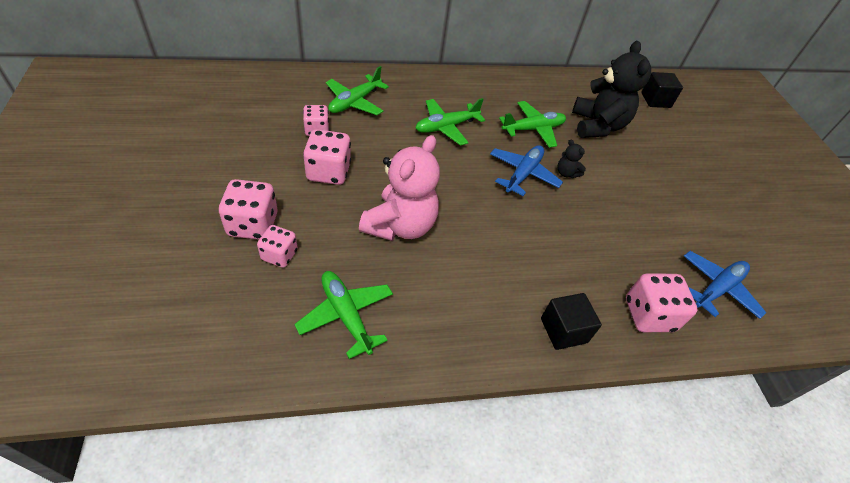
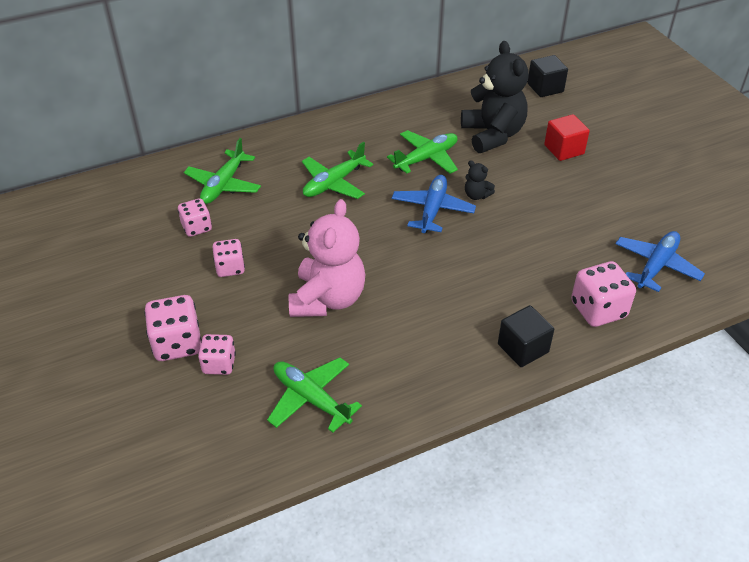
camera: 10 degrees left, 5 degrees down
pink dice [303,129,351,185] -> pink dice [213,239,245,277], size x0.64
none -> red cube [544,114,590,161]

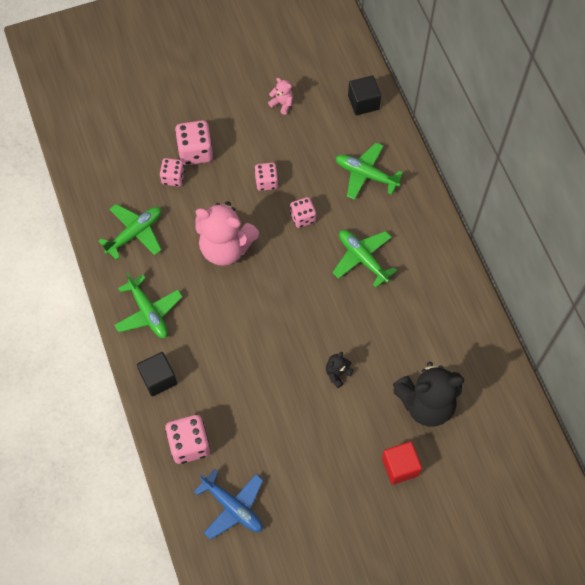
camera: 95 degrees right, 20 degrees up
pink dice [178,198,212,237] -> pink dice moved to [290,197,316,228]
green plane [387,130,458,174] -> green plane moved to [114,272,183,338]
blue plane [392,175,476,233] -> none
black cube [527,55,568,97] -> black cube moved to [348,76,381,115]
none -> pink teddy bear [268,78,293,115]

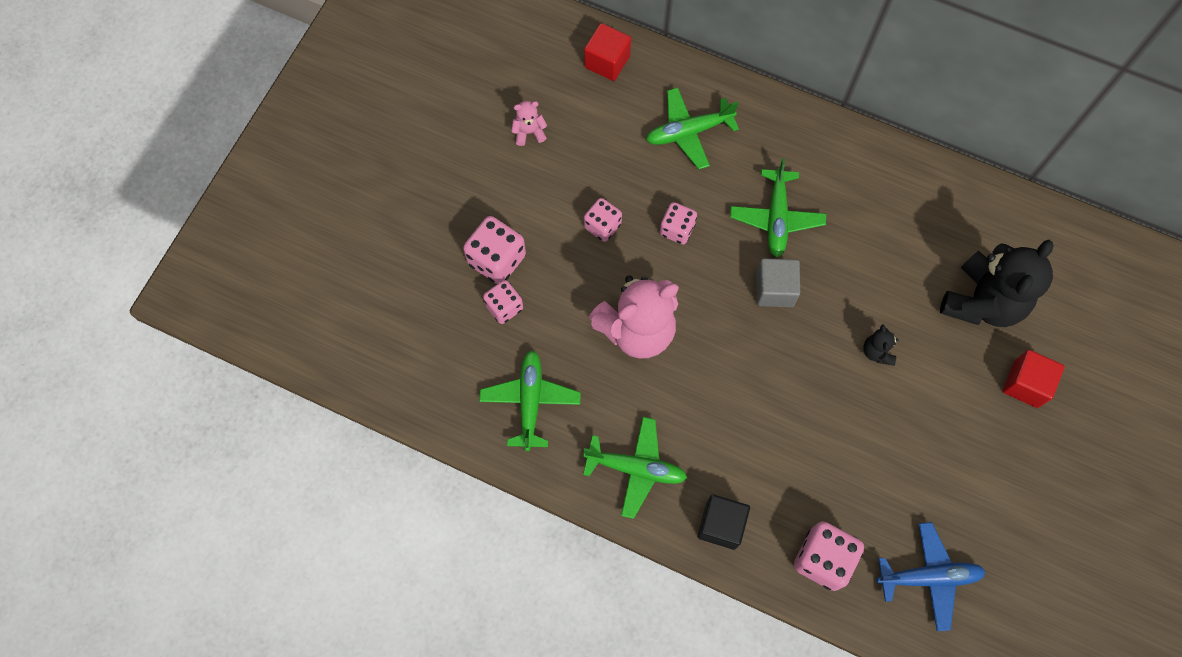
camera: 45 degrees left, 5 degrees up
green plane [332,230,397,288] -> green plane turned 90 degrees counterclockwise [730,158,826,257]
black cube [348,76,381,115] -> red cube [584,23,631,81]
none -> grey cube [756,258,800,307]

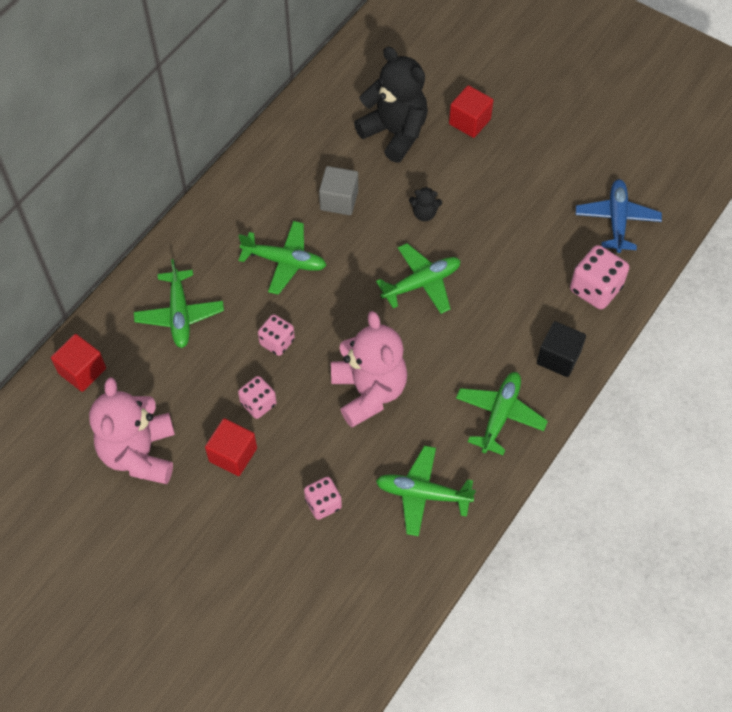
camera: 80 degrees left, 10 degrees down
pink dice [463,216,526,284] -> none
pink teddy bear [511,101,547,146] -> pink teddy bear [89,377,175,484], size x2.35
grey cube [756,258,800,307] -> grey cube moved to [319,166,358,215]
none -> red cube [205,418,257,476]
none -> green plane [376,243,461,314]

